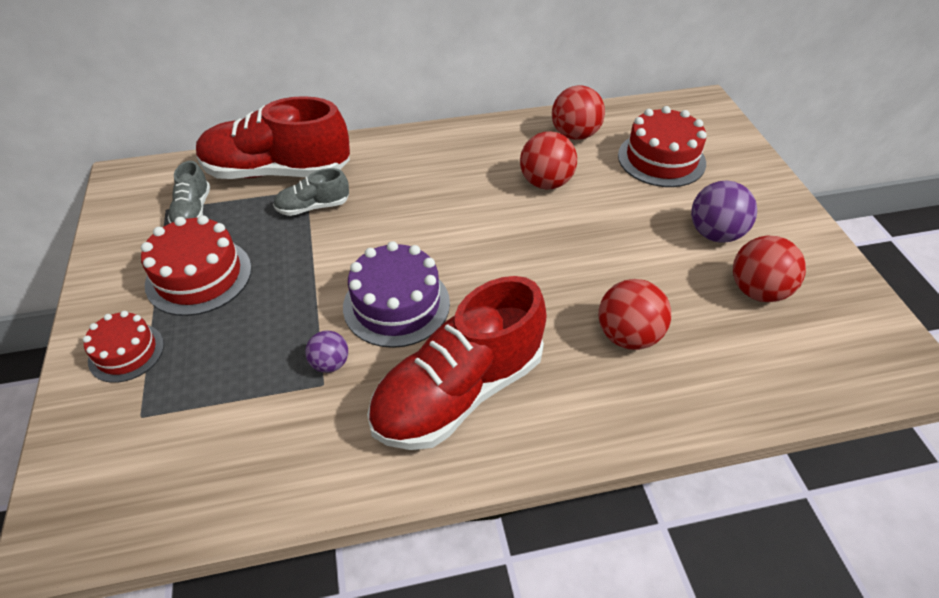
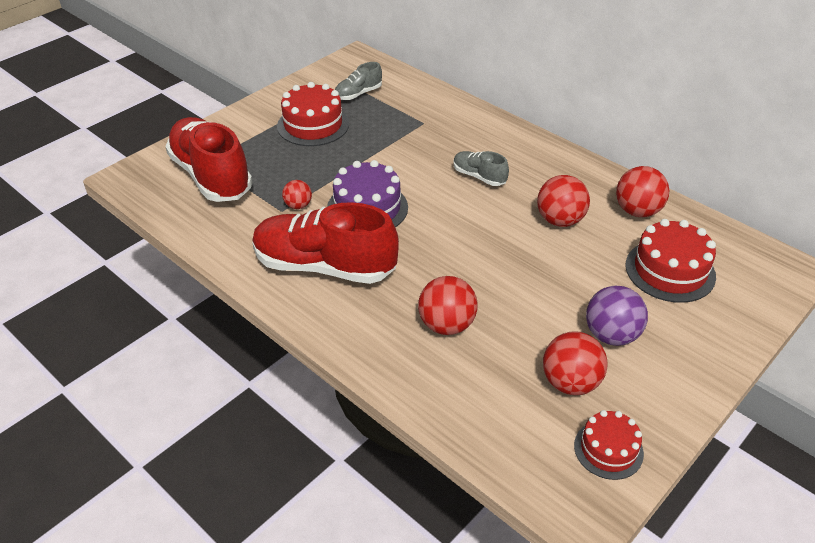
camera: 55 degrees right, 5 degrees down
red cake [83,311,164,383] -> red cake moved to [574,410,644,480]
red shoe [196,96,350,179] -> red shoe moved to [165,117,252,202]
grey shoe [273,168,349,216] -> grey shoe moved to [454,151,509,186]
purple ball [305,330,348,373] -> red ball [282,180,312,209]

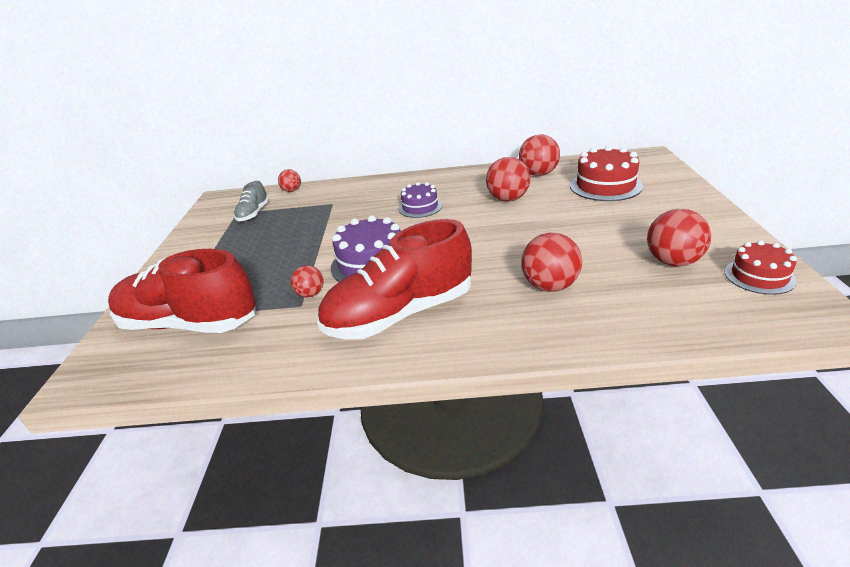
camera: 40 degrees left, 10 degrees down
red cake [277,82,349,146] -> none
grey shoe [454,151,509,186] -> purple cake [399,182,442,218]
purple ball [586,286,648,346] -> none
none -> red ball [278,169,301,192]

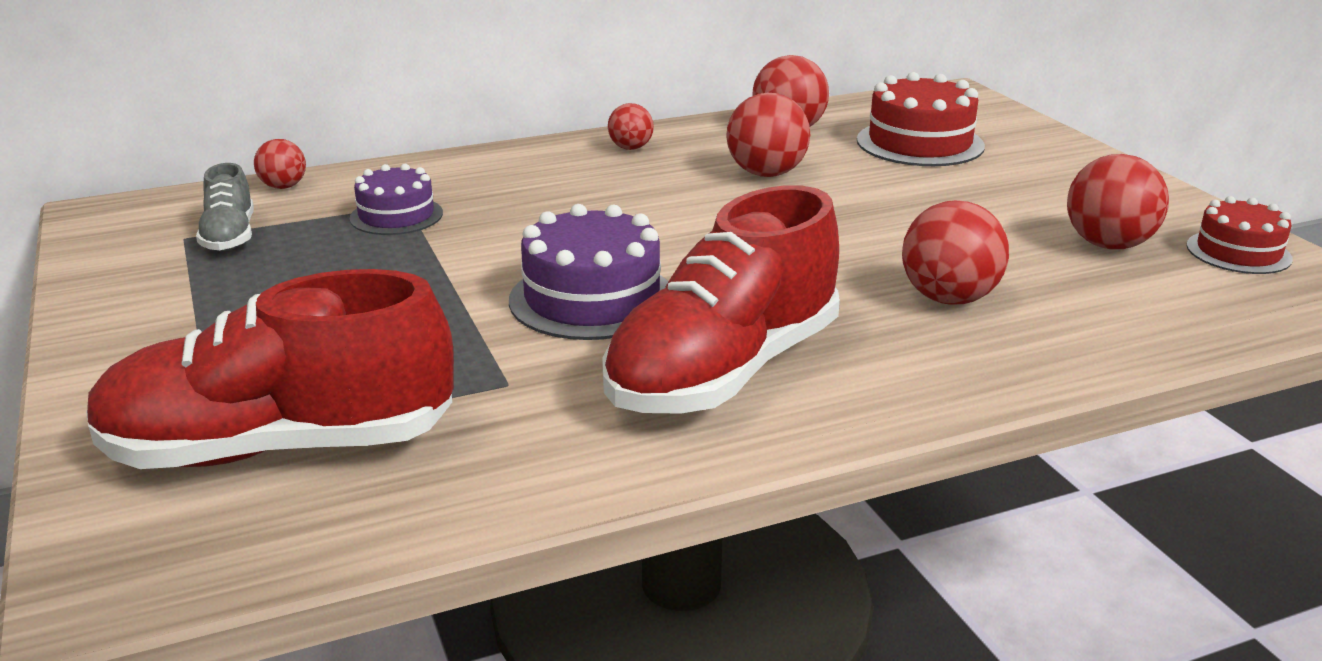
camera: 25 degrees left, 5 degrees down
red ball [291,265,324,298] -> red ball moved to [608,103,654,150]
purple cake [399,182,442,218] -> purple cake moved to [350,164,443,235]

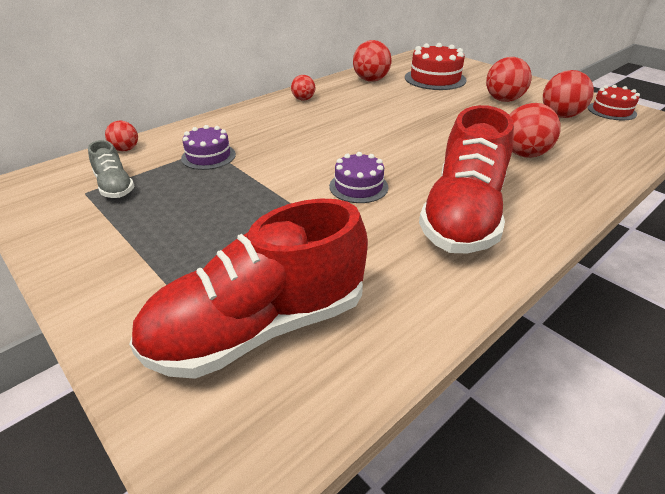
camera: 20 degrees left, 10 degrees up
purple cake [509,204,668,340] -> purple cake [329,152,388,203], size x0.63
red ball [726,93,810,177] -> red ball moved to [486,57,532,102]

